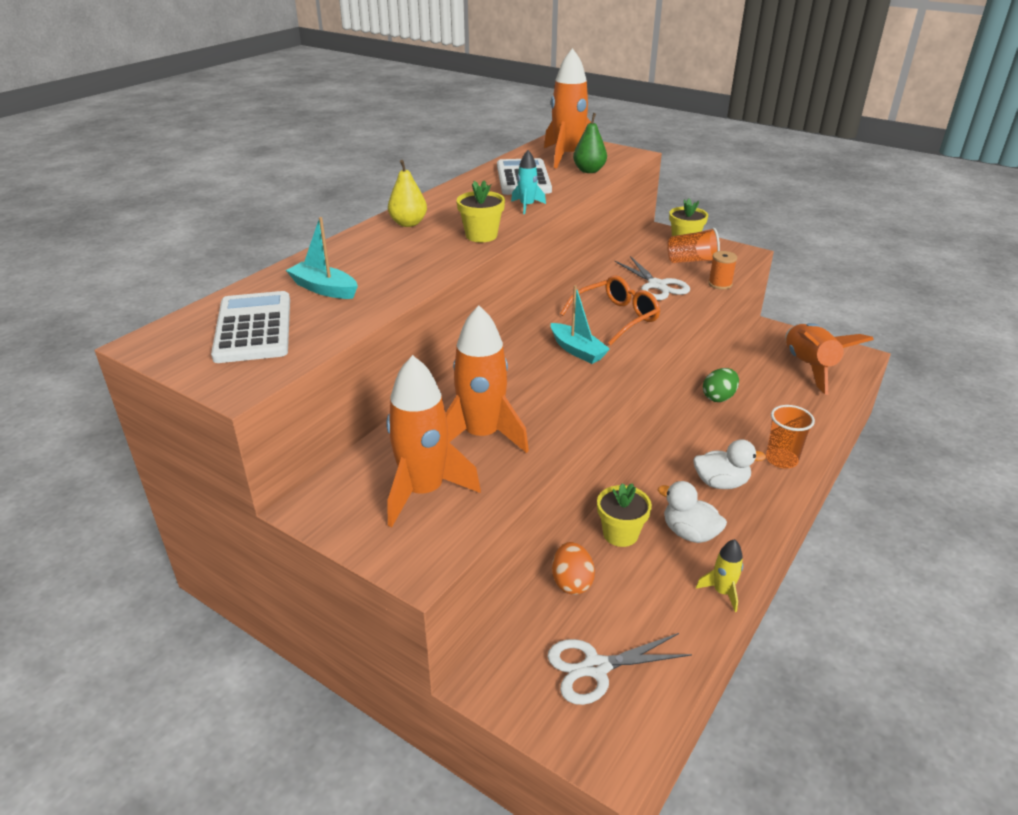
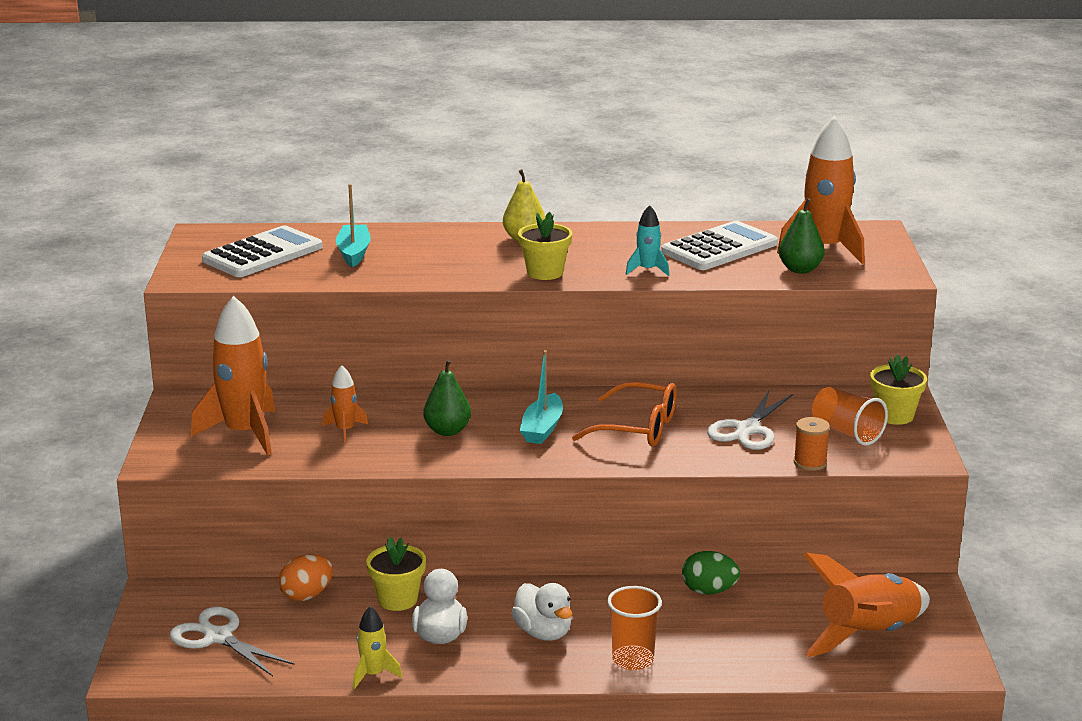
camera: 55 degrees right, 10 degrees down
orange rocket [446,305,529,453] -> orange rocket [323,365,368,443], size x0.49
none -> green pear [423,359,471,436]

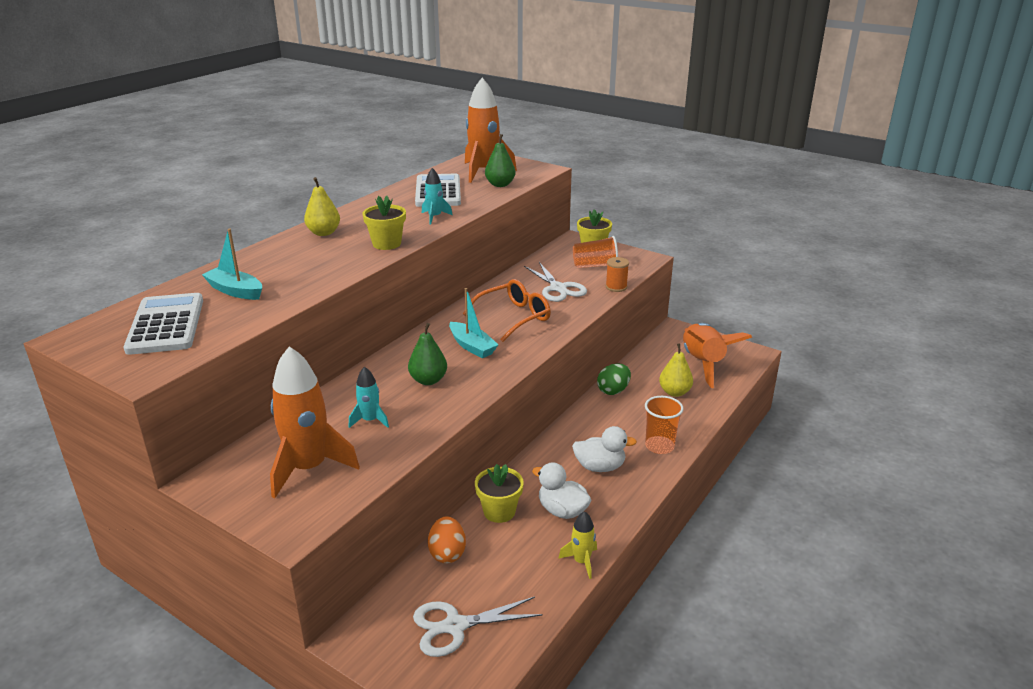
camera: 55 degrees left, 5 degrees up
orange rocket [323,365,368,443] -> turquoise rocket [349,367,389,428]
none -> yellow pear [659,343,693,397]

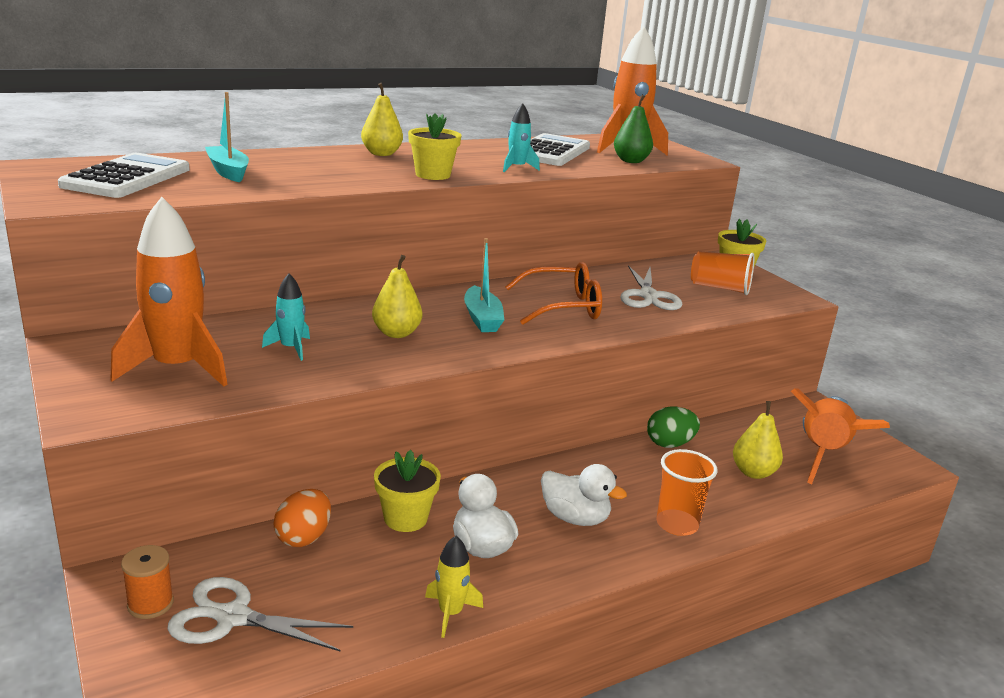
camera: 25 degrees right, 5 degrees down
green pear [408,323,447,385] -> yellow pear [372,255,422,338]
orange spool [606,257,629,292] -> orange spool moved to [121,545,174,619]

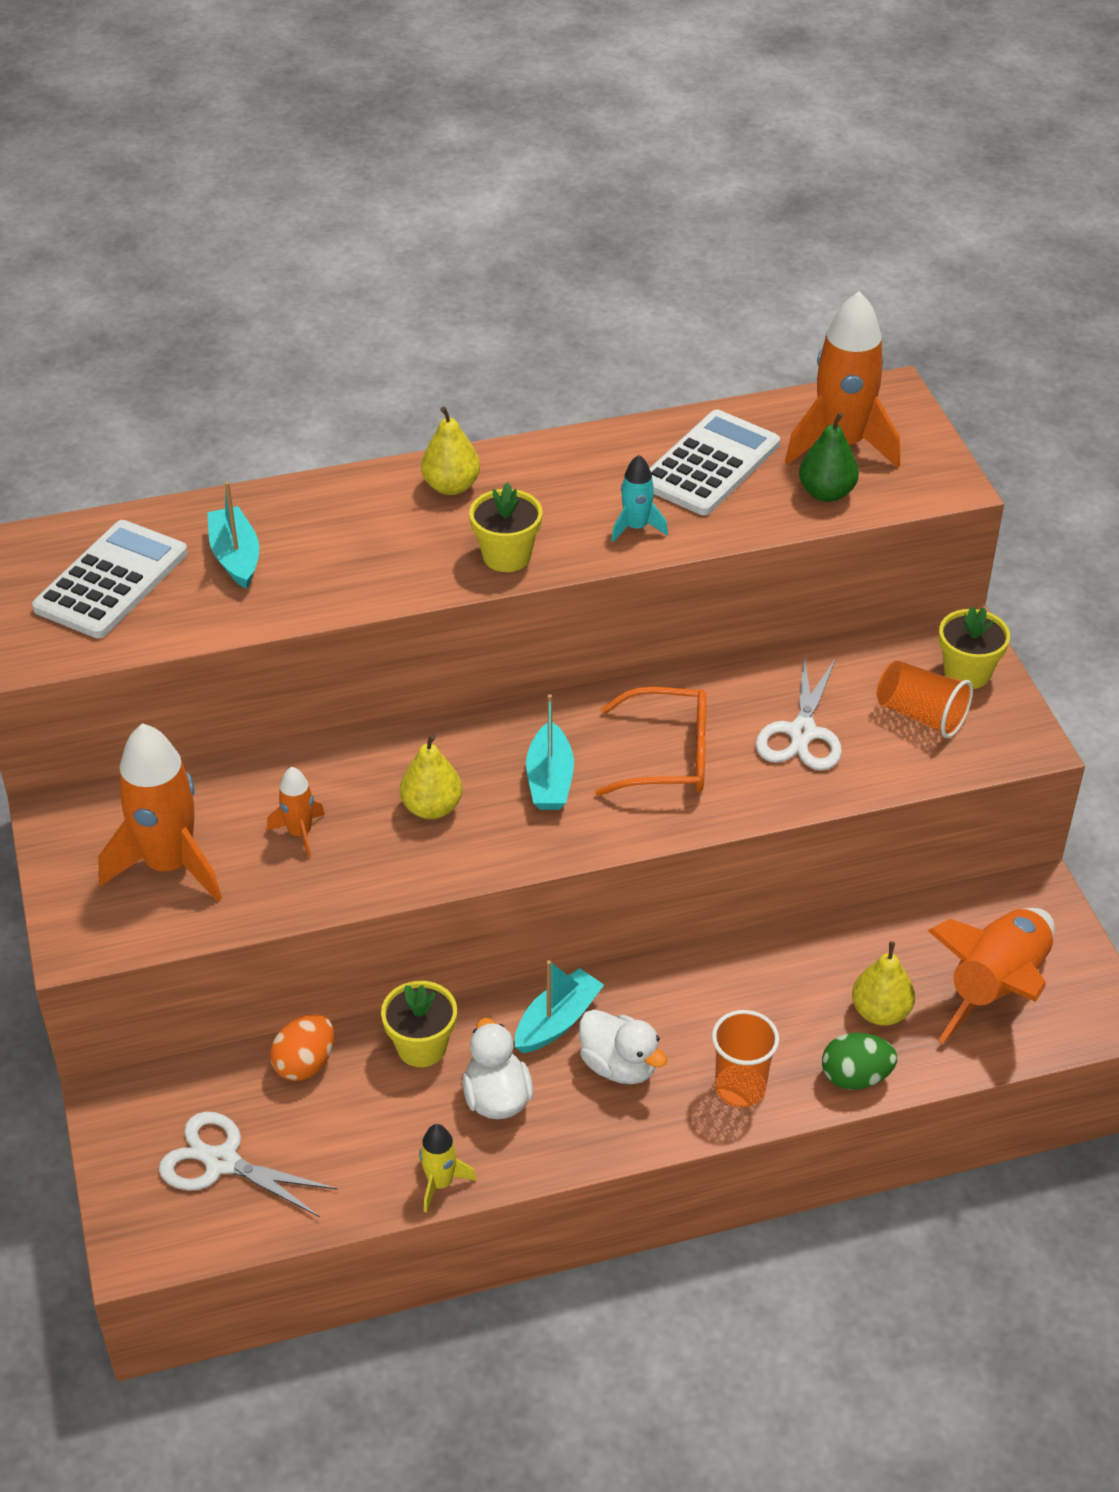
camera: 15 degrees right, 20 degrees up
orange spool [121,545,174,619] -> none
turquoise rocket [262,274,310,361] -> orange rocket [267,767,325,858]
green egg [647,407,700,448] -> green egg moved to [822,1033,897,1090]
none -> turquoise boat [515,960,604,1053]

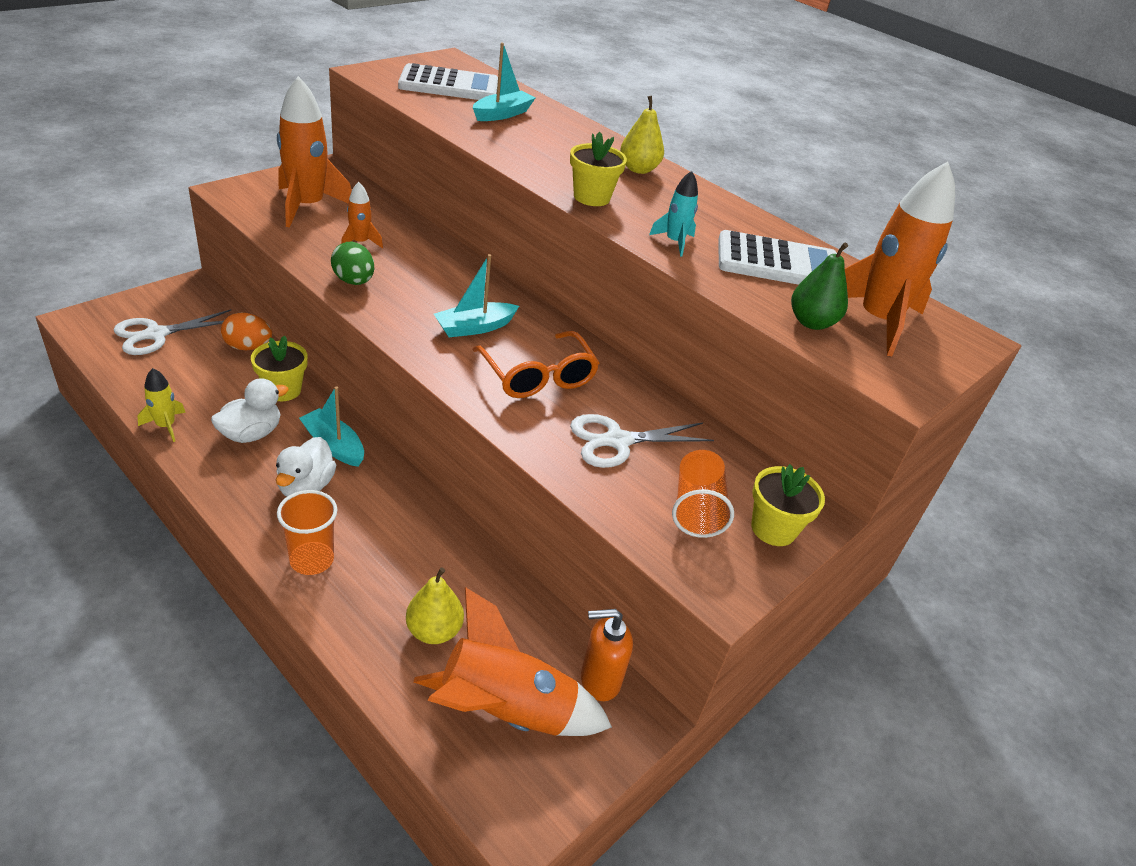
camera: 55 degrees right, 5 degrees down
white scissors [159,1112,338,1217] -> white scissors turned 120 degrees counterclockwise [114,309,231,355]
yellow pear [400,734,462,819] -> none
turquoise boat [515,960,604,1053] -> turquoise boat turned 150 degrees counterclockwise [299,387,364,467]
green egg [822,1033,897,1090] -> green egg moved to [331,242,374,285]
none -> orange soap dispenser [581,609,633,701]

